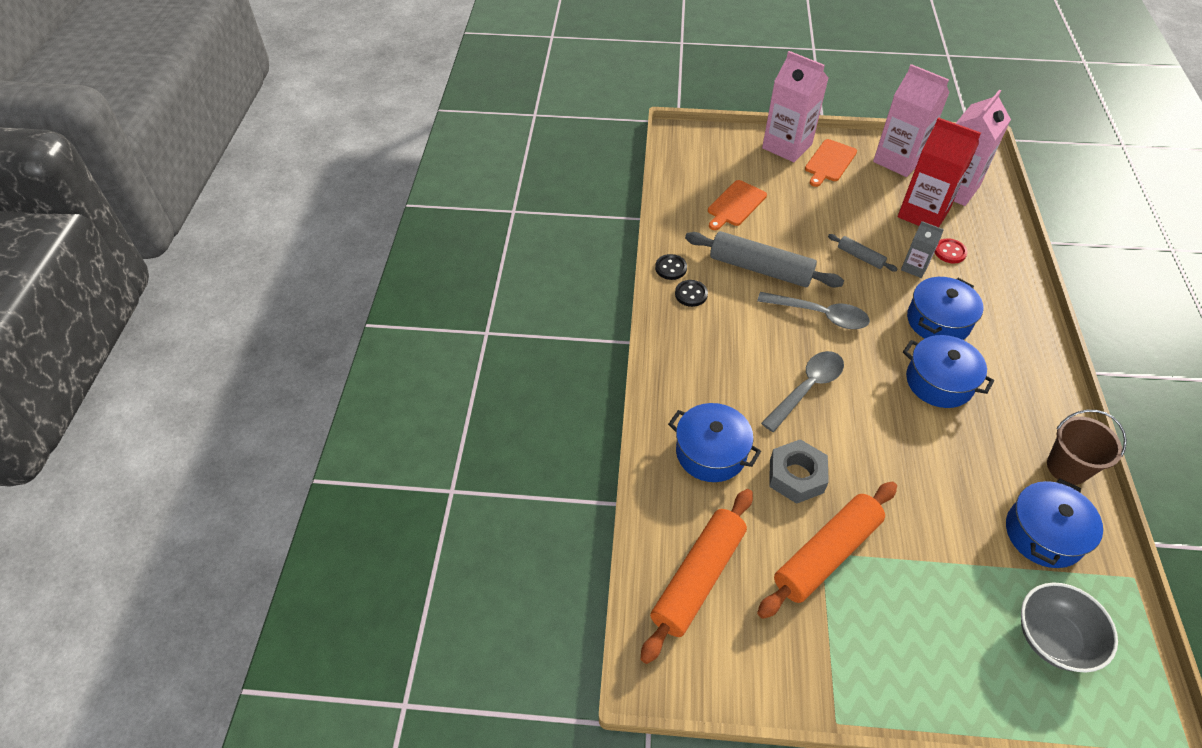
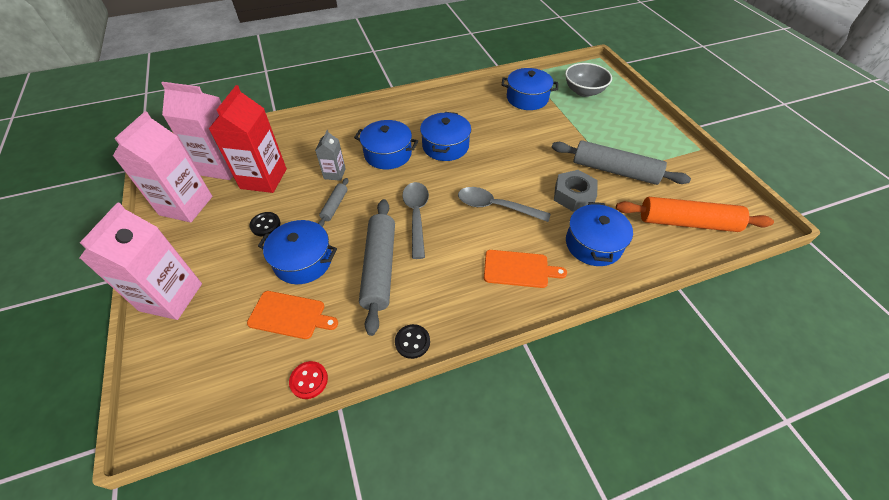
camera: 115 degrees left, 0 degrees up
black button [675,280,708,307] -> black button moved to [249,212,280,236]
orange rolling pin [757,482,897,619] -> grey rolling pin [552,140,691,185]
orange cutting board [805,139,857,187] -> orange cutting board moved to [484,250,567,288]
red button [935,238,968,263] -> red button moved to [289,361,328,399]
brown bucket [1047,410,1127,485] -> none
none -> blue pot [258,220,337,284]

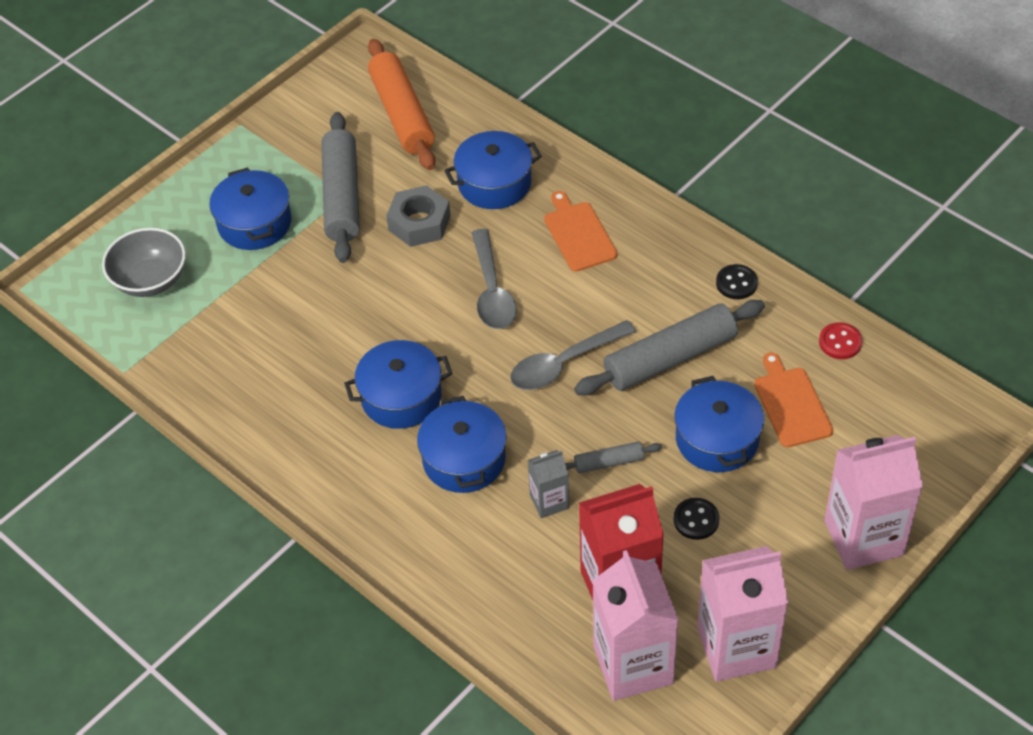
camera: 115 degrees left, 0 degrees up
blue pot [502,68,558,110] -> blue pot moved to [209,168,292,250]

